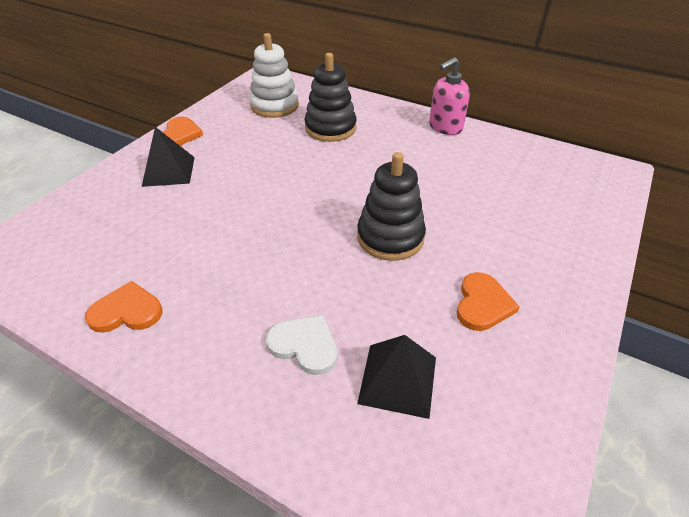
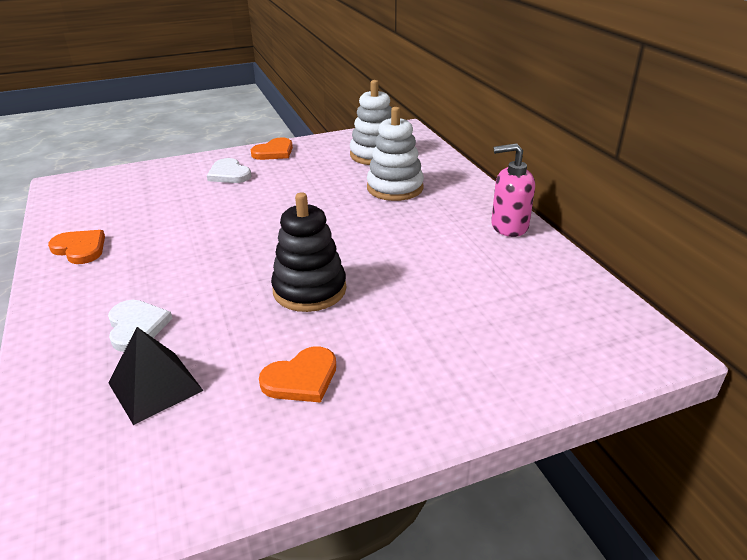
camera: 40 degrees right, 10 degrees down
black pyramid [142,127,195,187] -> white heart [207,158,251,183]
black stacking toy [304,53,357,142] -> white stacking toy [367,107,424,201]

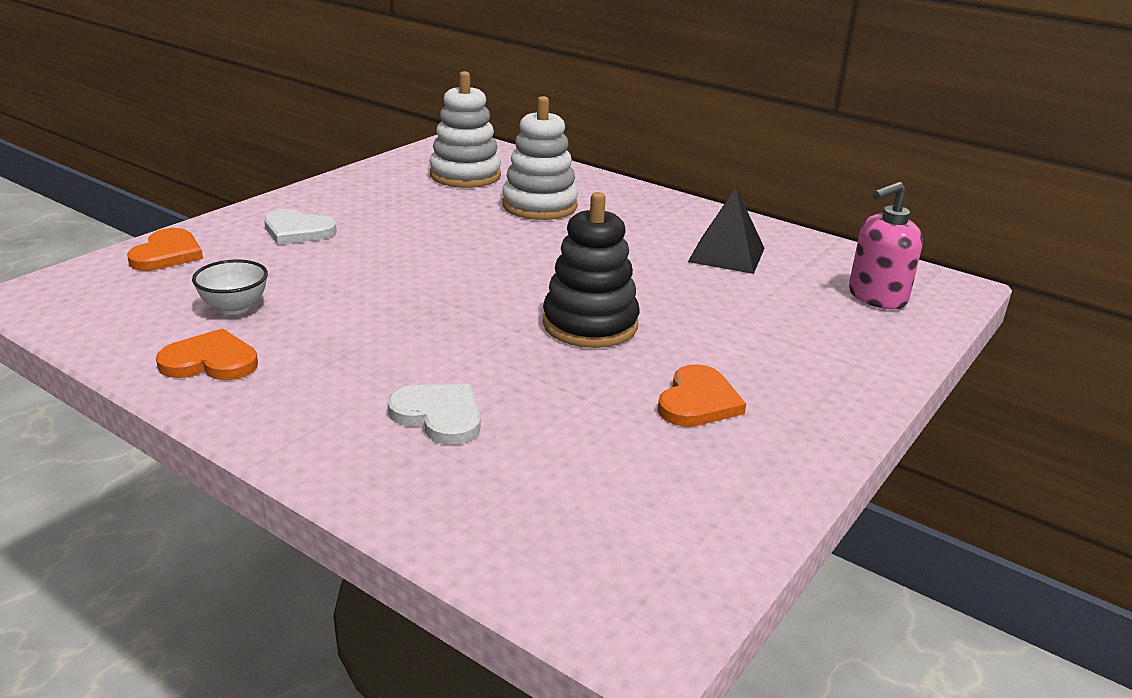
camera: 35 degrees left, 5 degrees down
black pyramid [108,327,203,425] -> black pyramid moved to [688,188,764,274]
orange heart [251,137,293,160] -> orange heart moved to [127,228,203,271]
pink soap dispenser [491,143,535,237] -> pink soap dispenser moved to [849,182,923,309]
none -> white bowl [192,260,268,315]

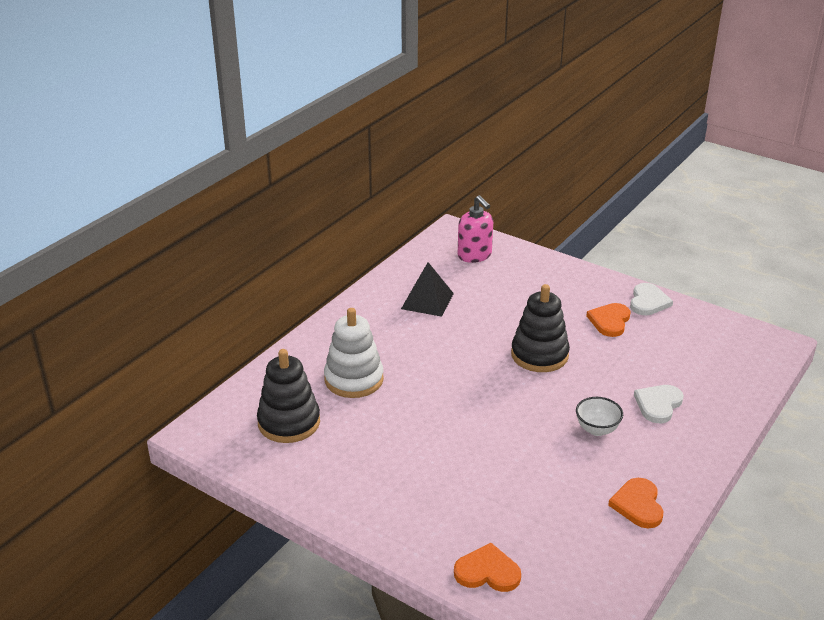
camera: 90 degrees left, 5 degrees up
white bowl [192,260,268,315] -> white bowl moved to [576,397,623,436]
white heart [264,209,337,245] -> white heart moved to [630,283,673,315]
white stacking toy [429,71,501,188] -> black stacking toy [257,349,320,443]
orange heart [657,364,746,427] -> orange heart turned 90 degrees counterclockwise [586,303,630,337]

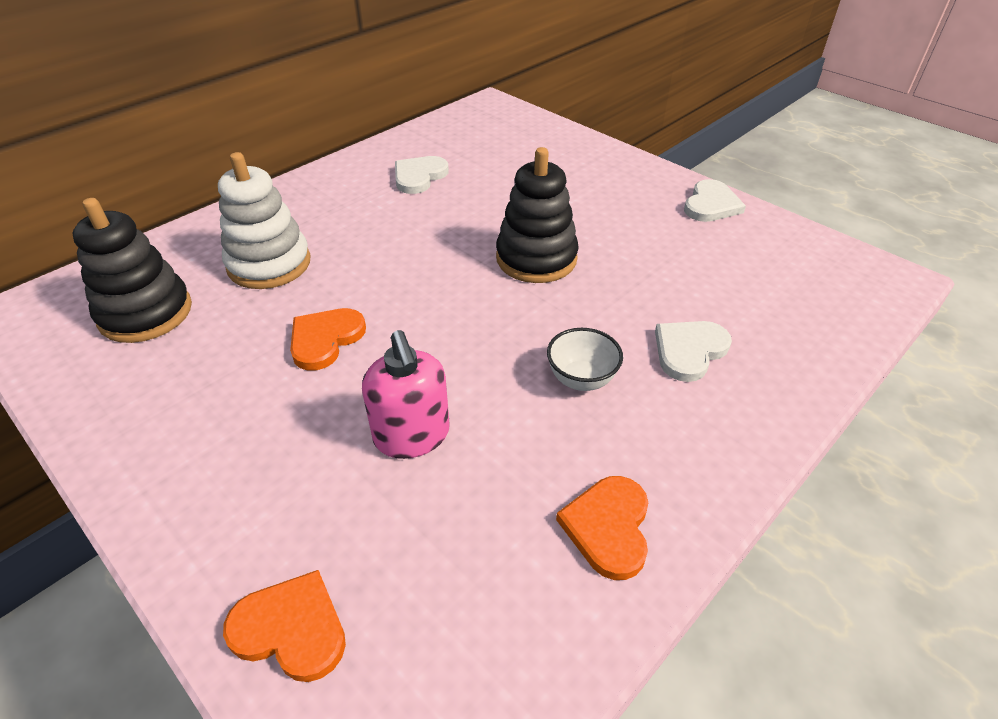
camera: 10 degrees right, 10 degrees up
black pyramid [401,262,454,317] -> white heart [395,156,449,194]
pink soap dispenser [458,195,493,263] -> pink soap dispenser moved to [362,330,450,459]
orange heart [586,303,630,337] -> orange heart moved to [290,308,366,370]

